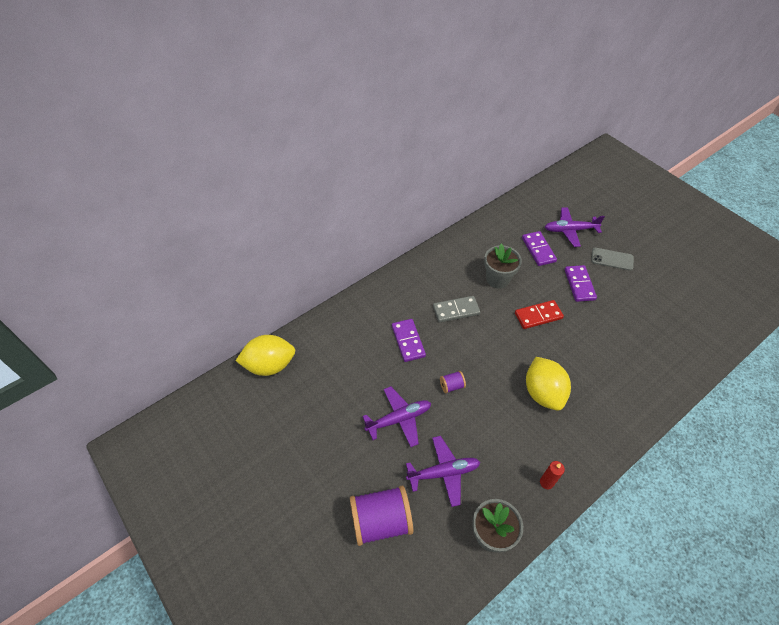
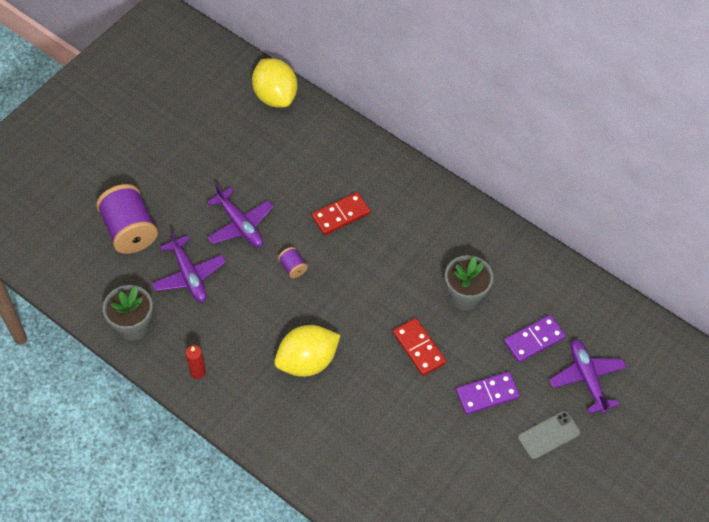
camera: 75 degrees right, 5 degrees up
purple domino [392,319,426,362] -> red domino [312,192,370,235]
grey domino [433,296,480,323] -> none
grey phone [591,248,634,271] -> grey phone turned 60 degrees clockwise [518,411,580,459]

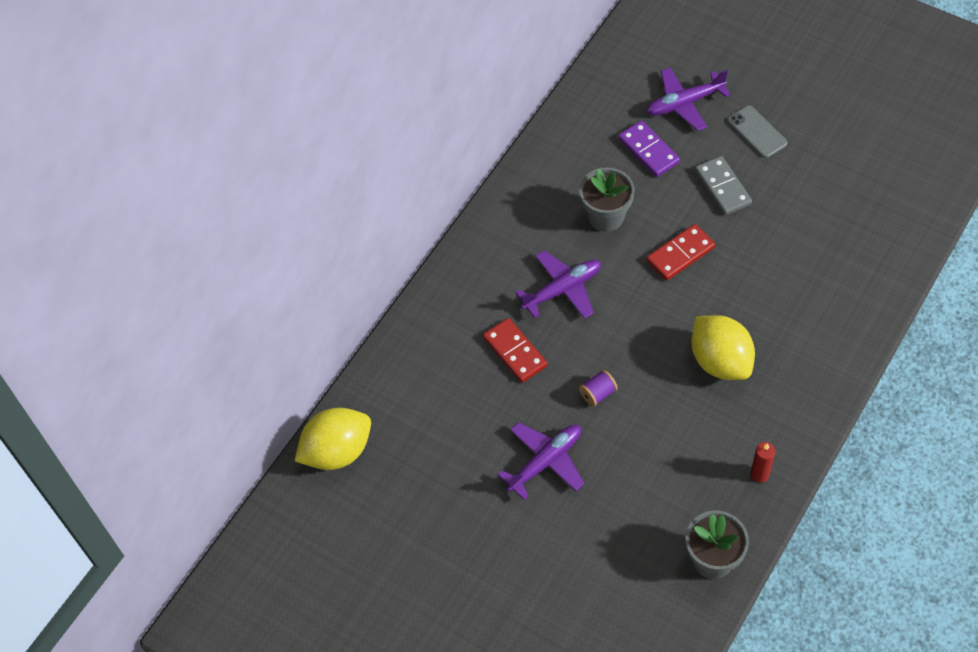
camera: 90 degrees left, 0 degrees up
purple spool [96,184,158,254] -> none
purple plane [152,230,226,302] -> purple plane moved to [515,250,601,319]
purple domino [456,372,520,415] -> grey domino [695,156,752,215]

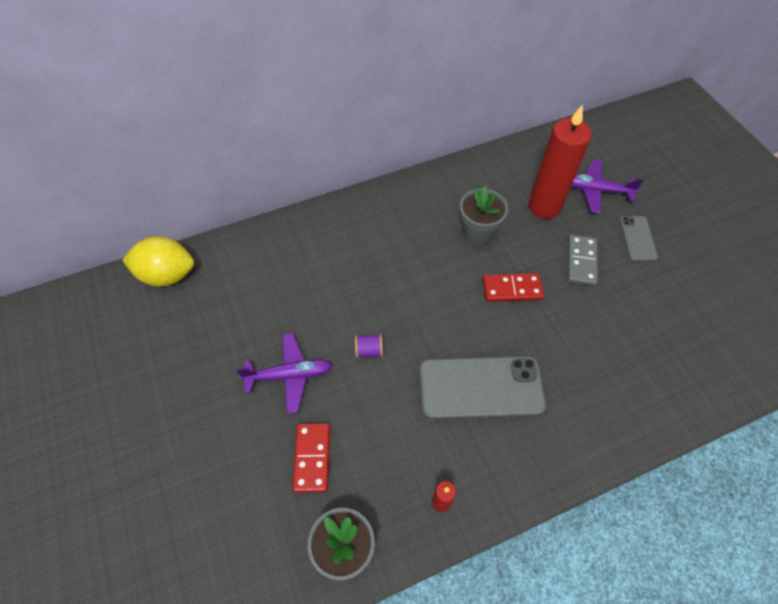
camera: 30 degrees right, 0 degrees up
red domino [483,318,547,383] -> red domino moved to [293,423,330,493]
purple plane [515,250,601,319] -> none
purple domino [618,121,680,177] -> red candle [529,104,592,219]
yellow lemon [691,315,755,380] -> grey phone [419,356,546,419]

